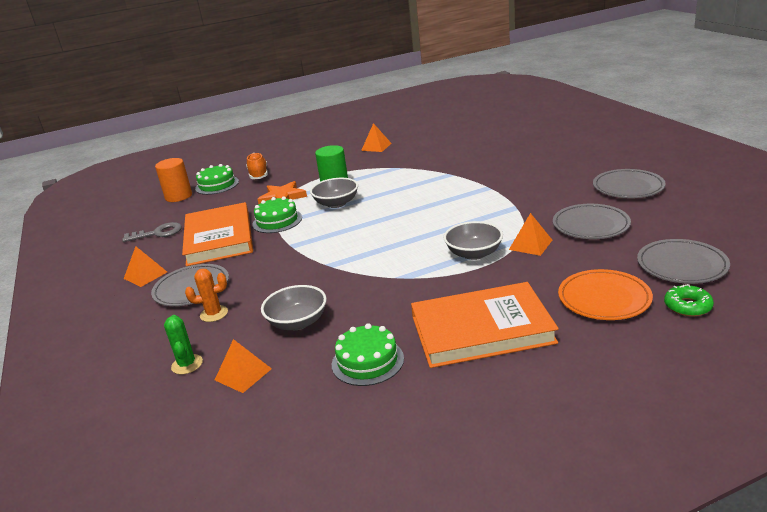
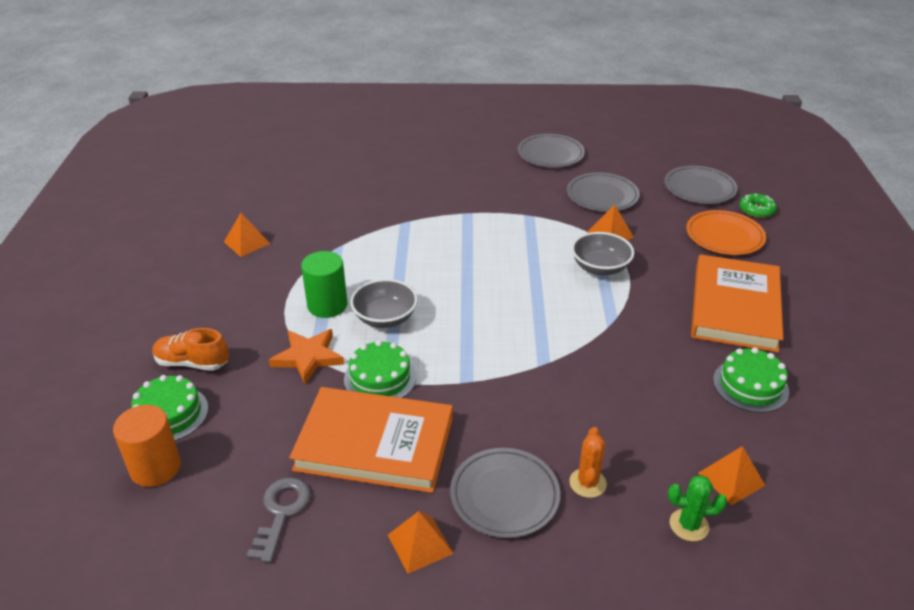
camera: 70 degrees left, 10 degrees up
grey bowl [261,285,327,330] -> none

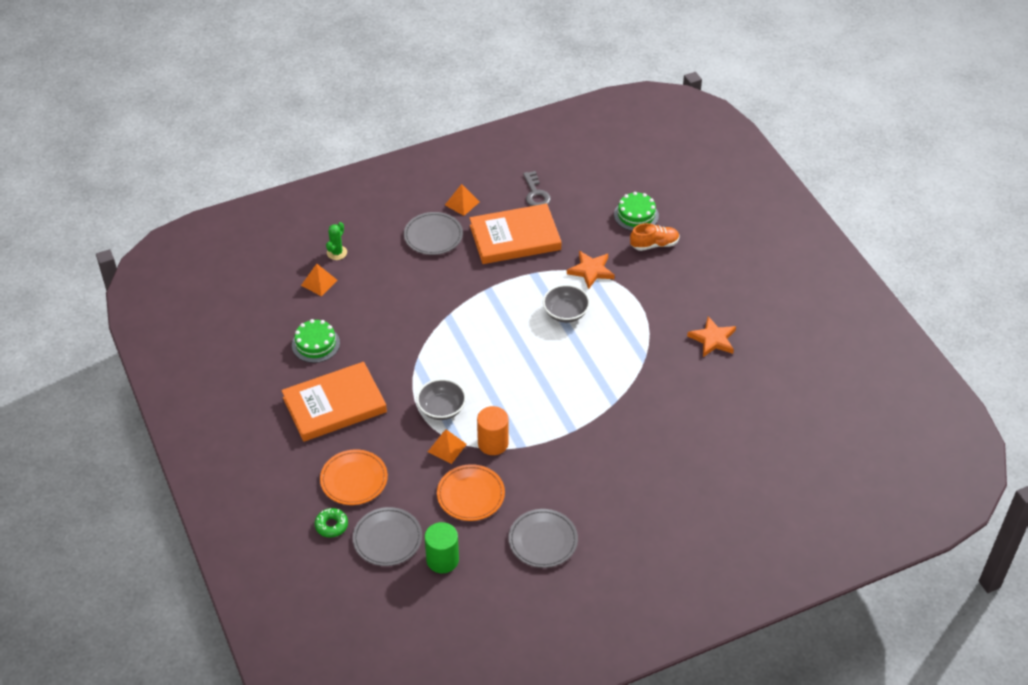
camera: 155 degrees right, 10 degrees up
orange cylinder [113,405,181,487] -> orange cylinder moved to [477,406,509,455]
orange pyramid [224,213,270,257] -> orange star [687,316,736,357]
green cylinder [301,251,347,318] -> green cylinder moved to [425,522,459,573]
green cake [344,340,417,398] -> none
grey plate [567,173,640,212] -> orange plate [437,464,505,521]
orange cactus [569,427,607,498] -> none
green cactus [668,475,727,541] -> green cactus turned 45 degrees counterclockwise [326,222,347,260]
orange book [691,254,783,352] -> orange book turned 75 degrees clockwise [281,362,387,442]

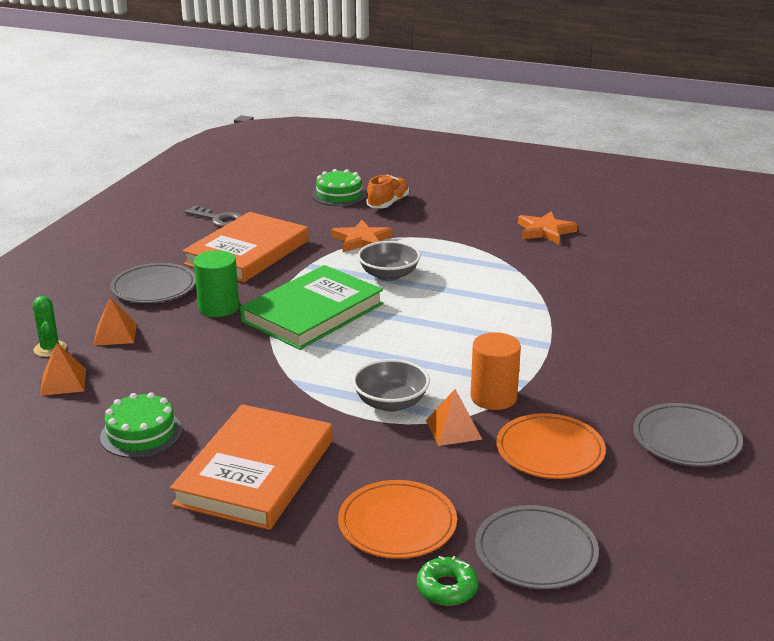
camera: 45 degrees left, 20 degrees down
green cylinder [425,522,459,573] -> green cylinder moved to [194,250,239,317]
orange pyramid [445,184,479,216] -> orange pyramid moved to [93,297,137,346]
none -> green book [240,265,383,350]

